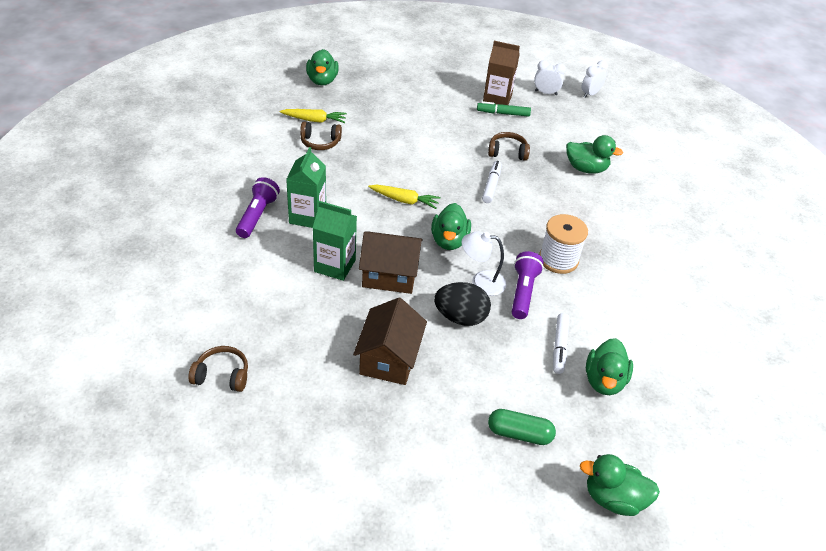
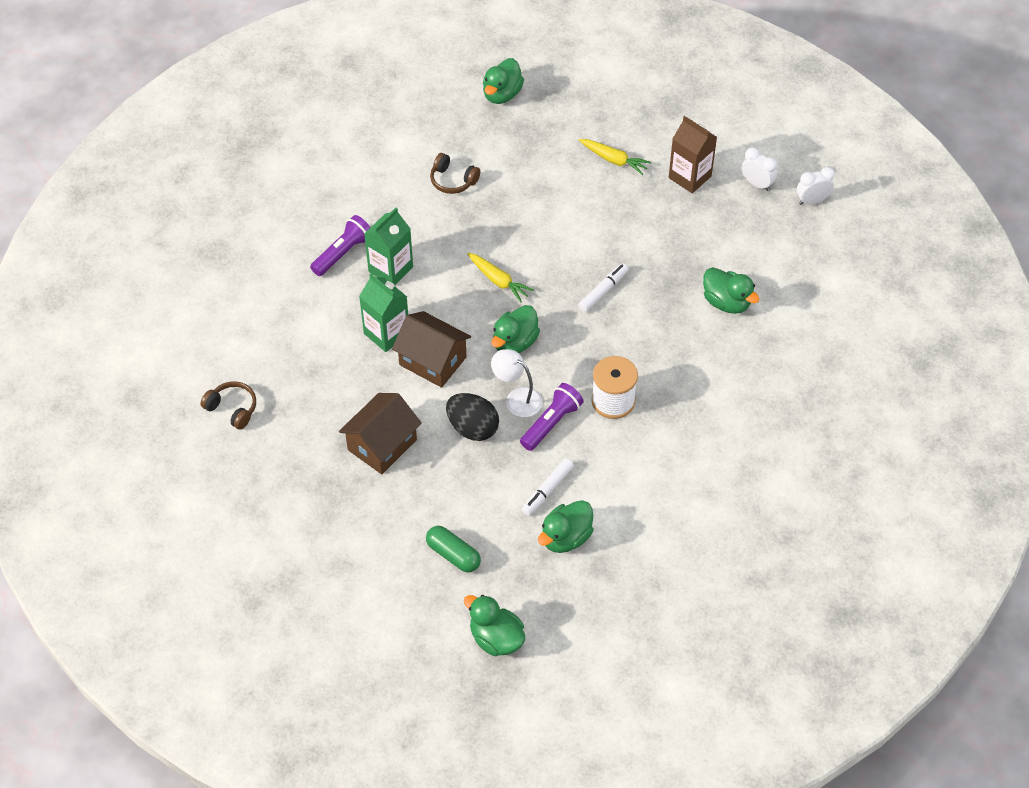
camera: 30 degrees right, 10 degrees up
yellow carrot [280,109,347,123] -> yellow carrot moved to [579,139,651,175]
green marker [477,101,531,117] -> none
brown headphones [488,132,530,161] -> none

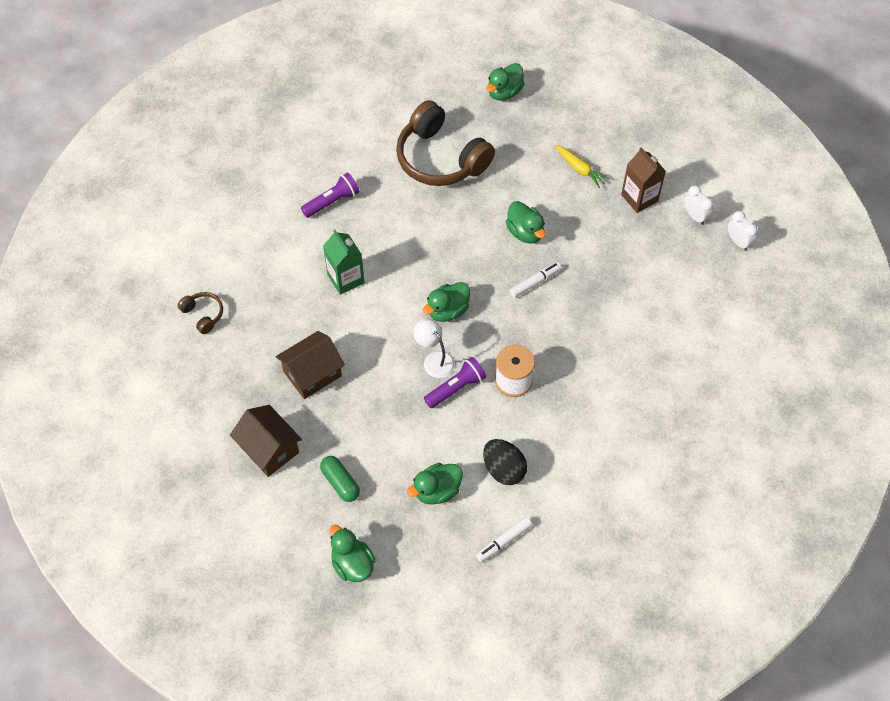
camera: 15 degrees right, 5 degrees up
green carton [364,208,413,285] -> none
brown house [392,311,471,388] -> brown house moved to [230,405,302,477]
brown headphones [430,153,480,194] -> brown headphones [396,100,495,186], size x2.27
black egg [446,393,499,441] -> black egg moved to [483,439,527,485]
yellow carrot [467,253,534,302] -> none
white marker [522,459,574,516] -> white marker moved to [476,517,532,562]
green duck [703,267,759,314] -> green duck moved to [506,201,546,244]
white clock [797,167,835,205] -> white clock turned 60 degrees clockwise [728,211,758,251]

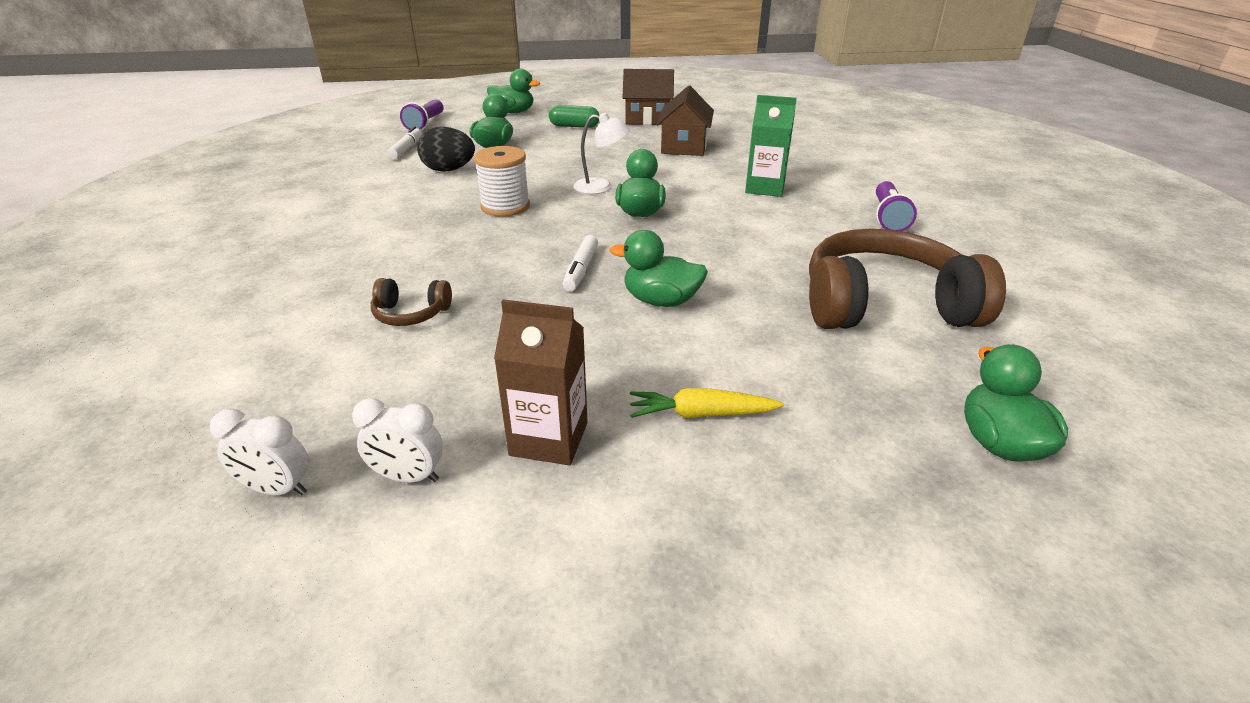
camera: 135 degrees right, 25 degrees down
brown headphones [177,292,223,334] -> brown headphones moved to [371,278,452,326]
purple flashlight [424,357,486,408] -> purple flashlight moved to [400,99,444,130]

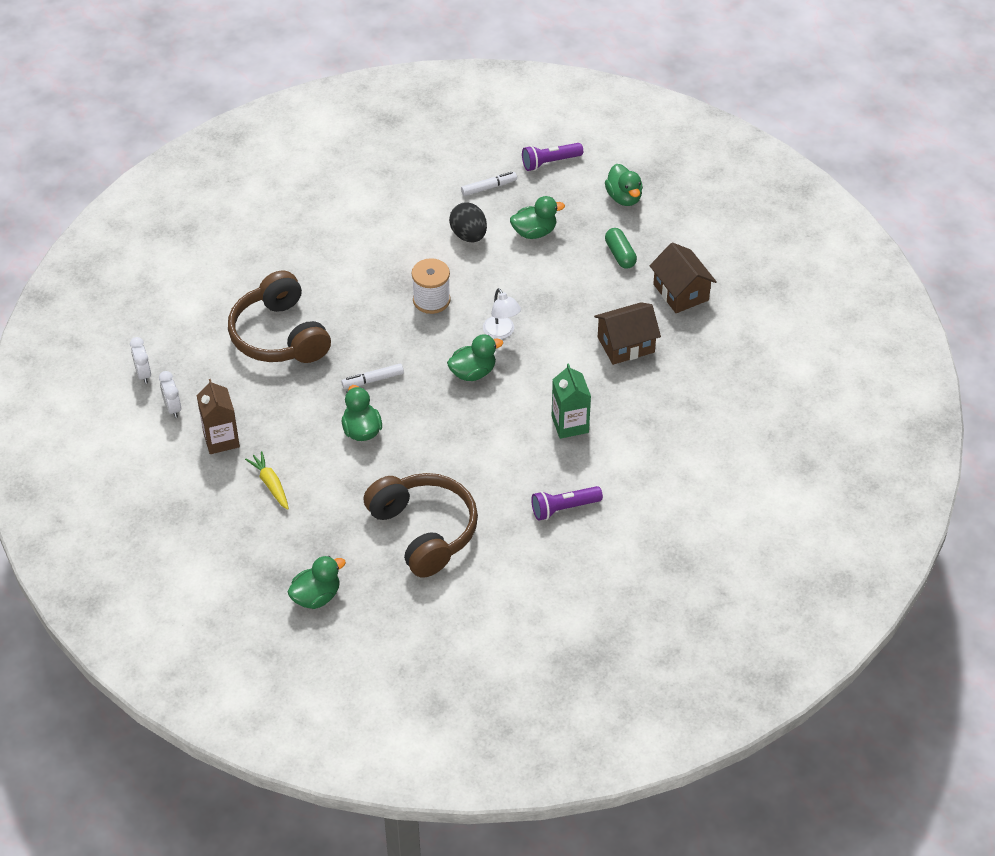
camera: 60 degrees right, 15 degrees up
brown headphones [371,278,452,326] -> brown headphones [228,271,331,363], size x2.27

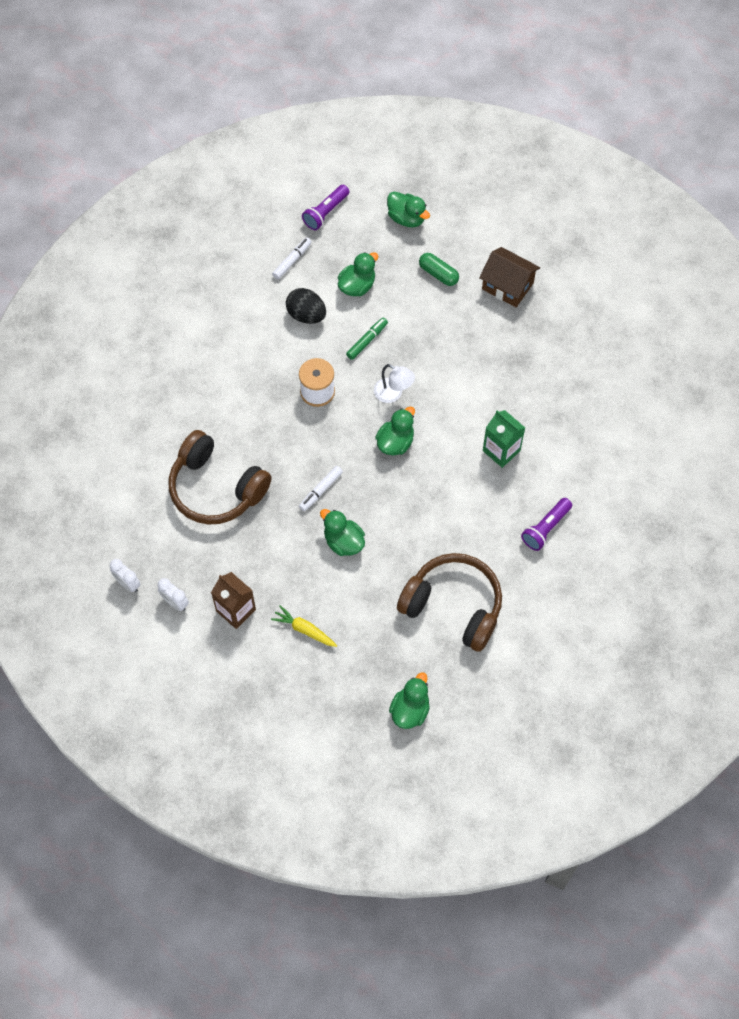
camera: 30 degrees left, 15 degrees up
brown house [594,302,661,365] -> none
none -> green marker [346,318,388,360]

